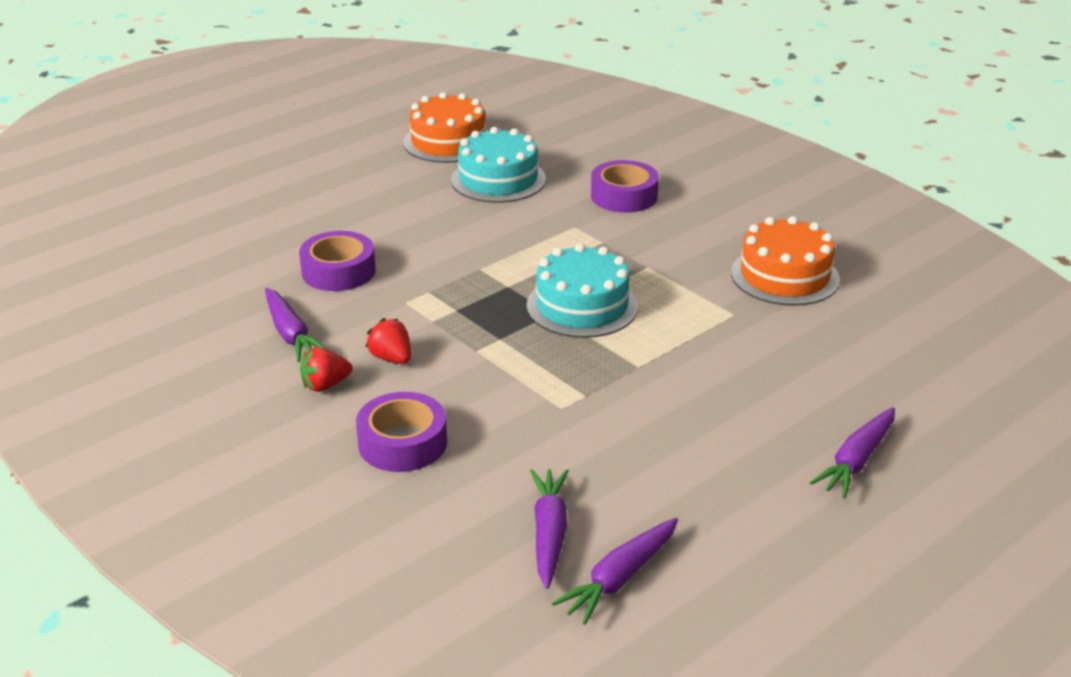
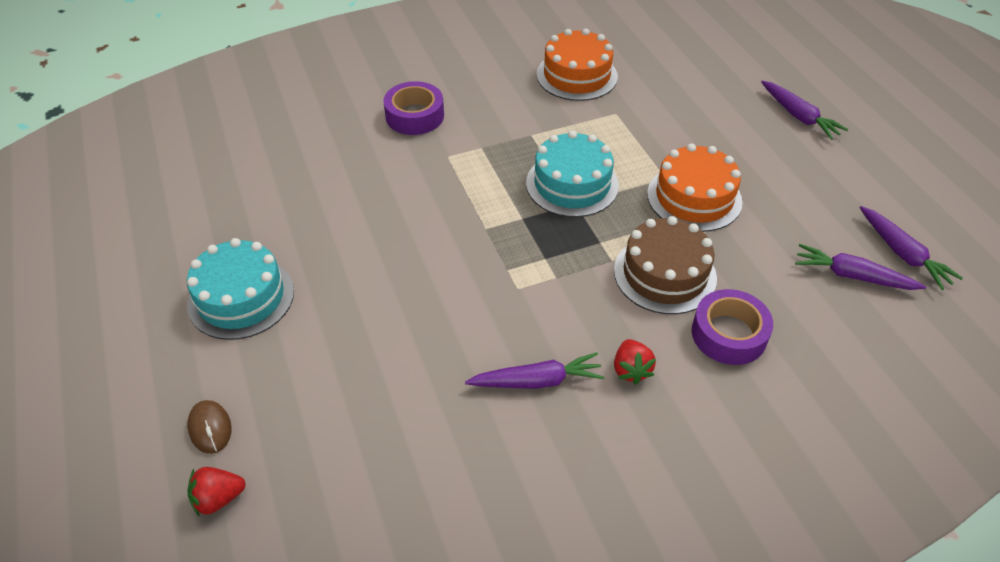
camera: 70 degrees left, 15 degrees up
purple tape [299,231,376,291] -> none
red strawberry [365,318,411,364] -> red strawberry moved to [187,467,246,516]
orange cake [403,92,488,163] -> orange cake moved to [647,144,743,232]
turquoise cake [451,127,546,203] -> turquoise cake moved to [187,238,294,340]
none -> brown mouse [187,400,232,454]
none -> brown cake [614,216,717,314]

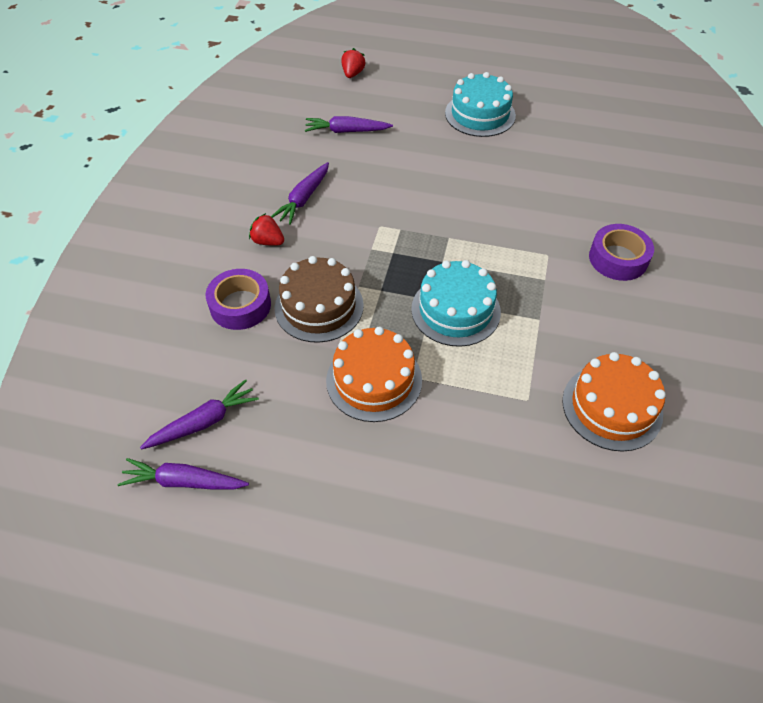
camera: 125 degrees right, 5 degrees up
brown mouse [187,400,232,454] -> none
purple carrot [761,81,848,140] -> purple carrot moved to [305,116,393,133]

